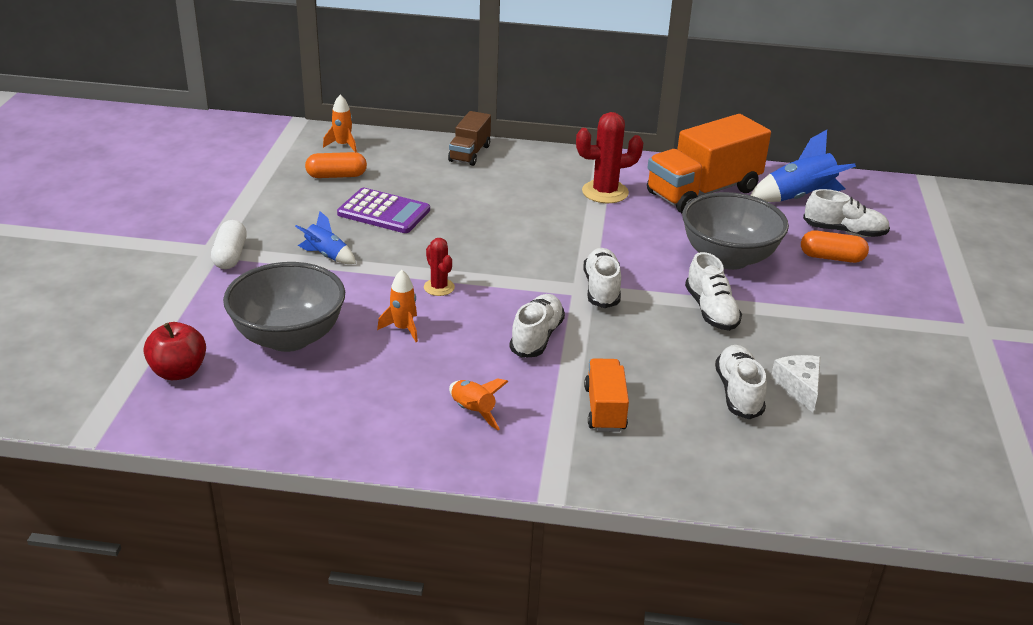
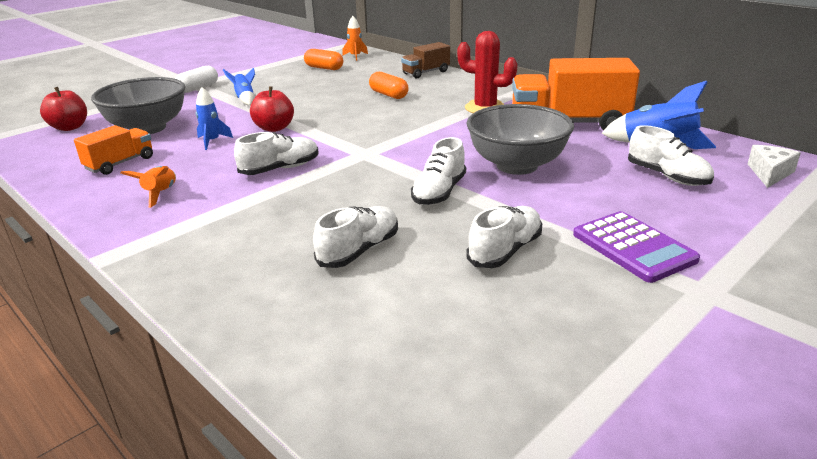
camera: 40 degrees right, 5 degrees down
purple calculator [337,188,430,233] -> purple calculator moved to [573,211,700,283]
orange rocket [377,270,418,342] -> blue rocket [196,87,233,150]
red cactus [424,238,455,296] -> red apple [250,86,294,132]
white shoe [584,248,621,308] -> white shoe moved to [467,206,542,268]
orange truck [584,358,629,432] -> orange truck moved to [74,125,153,175]
white cheese [771,355,821,413] -> white cheese moved to [748,145,801,188]
orange capsule [801,230,869,263] -> orange capsule moved to [369,72,409,99]

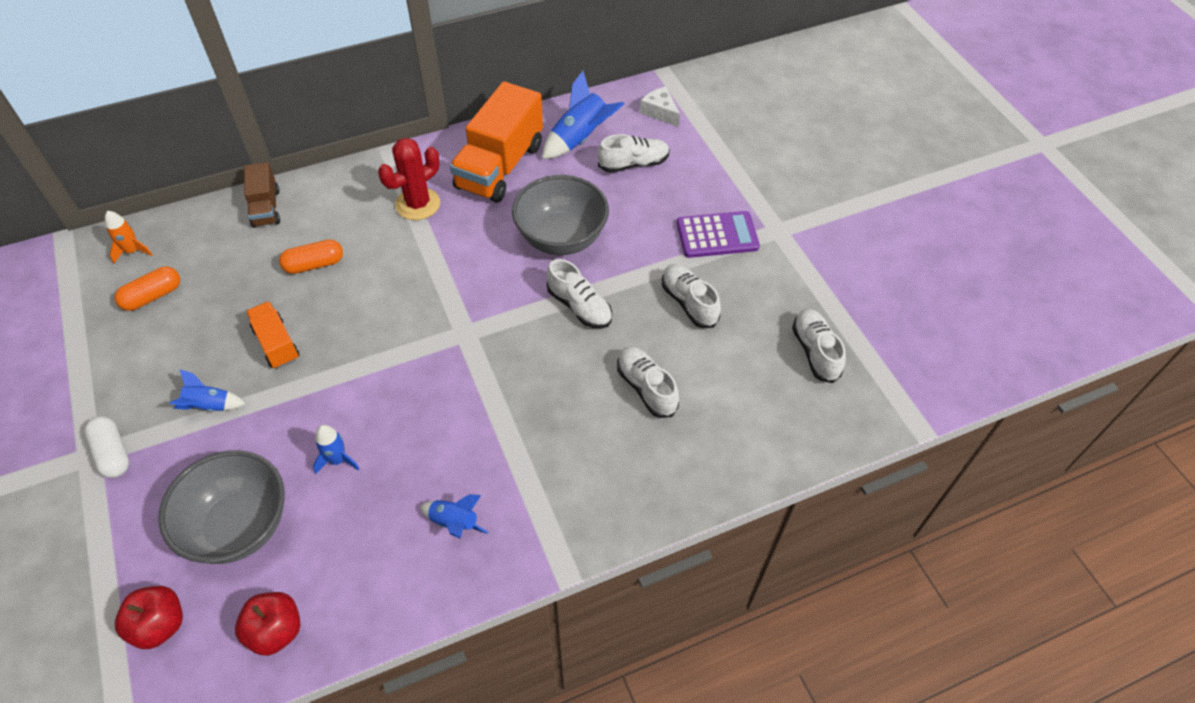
camera: 70 degrees left, 25 degrees up
orange truck [74,125,153,175] -> orange truck moved to [246,301,300,369]
orange rocket [121,166,176,208] -> blue rocket [420,494,489,538]
white shoe [234,132,319,175] -> white shoe moved to [792,309,846,383]
red apple [250,86,294,132] -> red apple moved to [235,592,300,656]

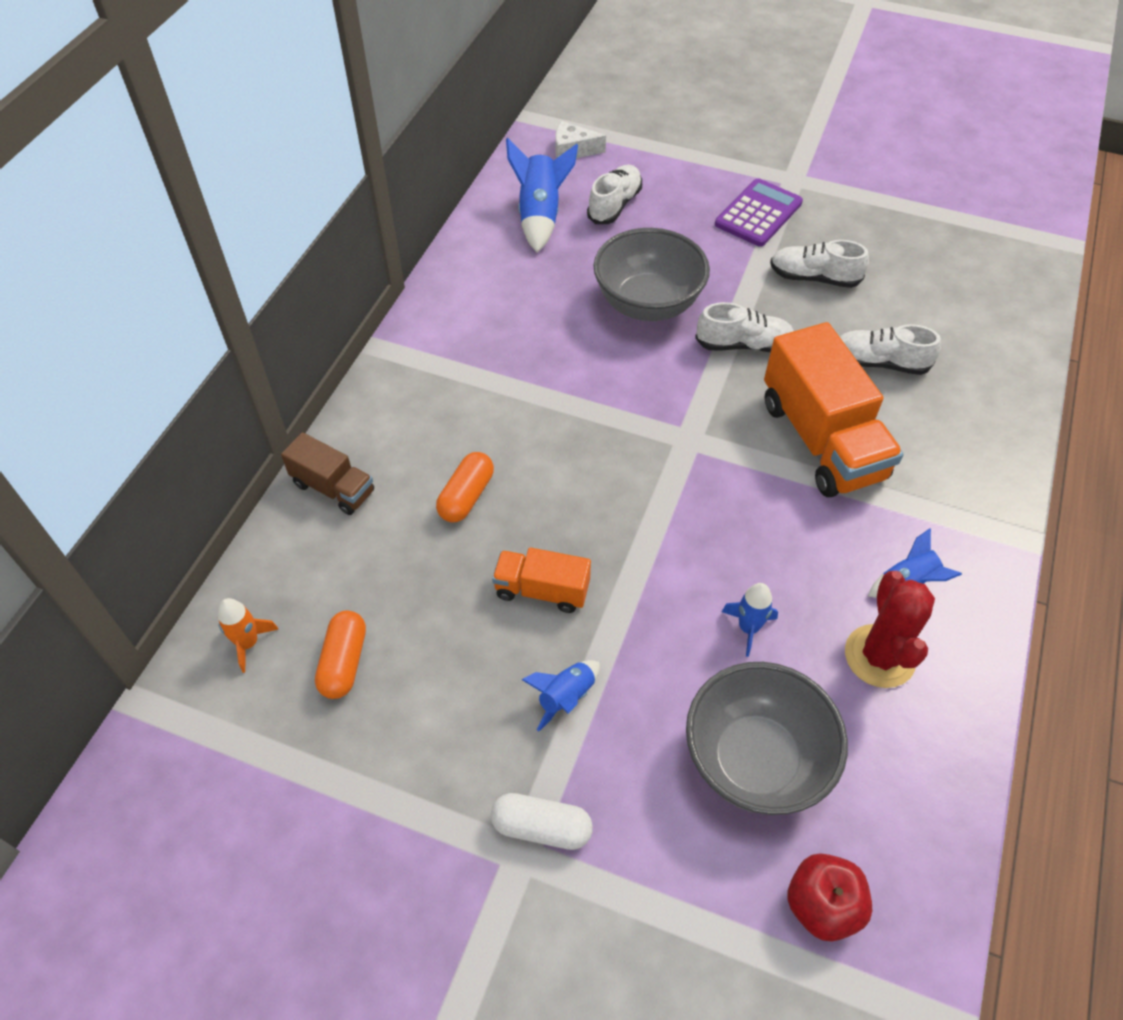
camera: 45 degrees left, 0 degrees up
red apple [235,592,300,656] -> none
red cactus [378,138,440,220] -> red cactus moved to [845,571,935,688]
orange truck [450,81,543,203] -> orange truck moved to [764,322,903,497]
white shoe [792,309,846,383] -> none

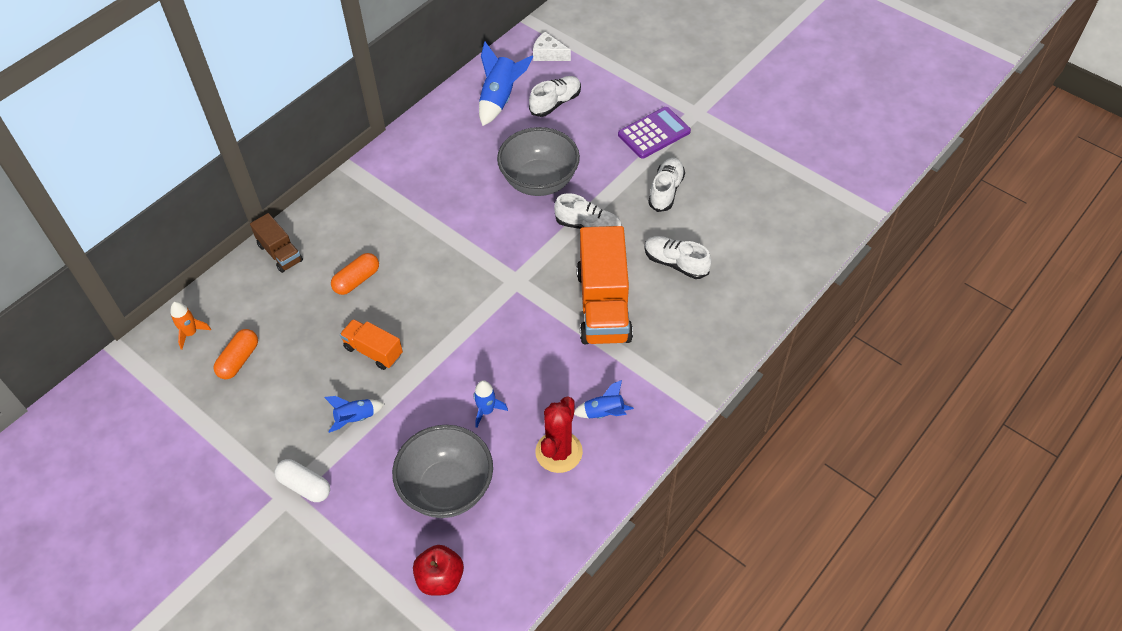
camera: 20 degrees right, 0 degrees up
white shoe [770,240,869,288] -> white shoe turned 75 degrees clockwise [648,158,685,212]

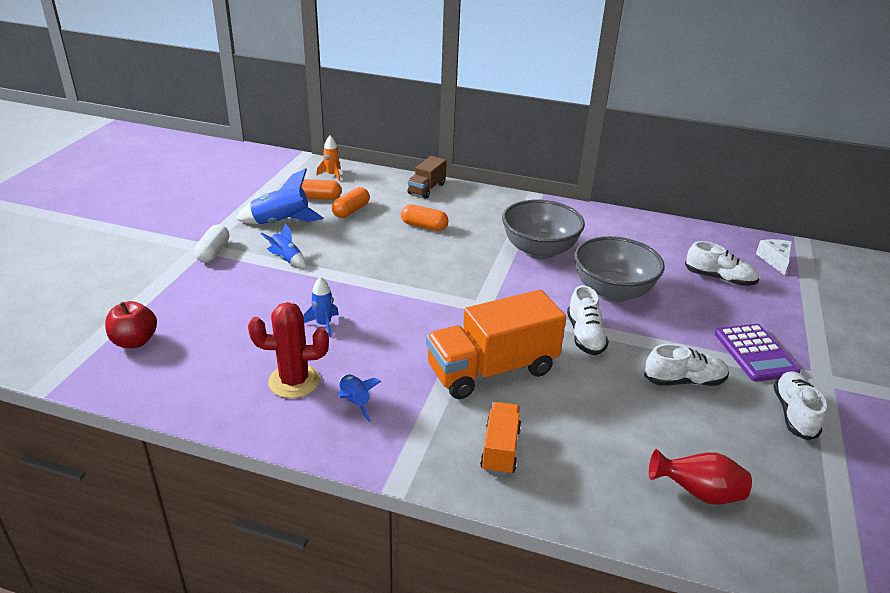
camera: 65 degrees right, 20 degrees down
orange truck [340,319,403,370] -> orange truck moved to [480,402,521,475]
grey bowl [392,425,493,518] -> grey bowl moved to [502,200,585,259]
blue rocket [479,42,533,126] -> blue rocket moved to [236,168,323,224]
purple calculator [618,107,691,159] -> purple calculator turned 45 degrees clockwise [715,324,801,382]
white shoe [644,236,711,279] -> white shoe moved to [774,371,827,440]
none -> orange capsule [331,187,370,218]
none -> red vase [649,449,752,505]

